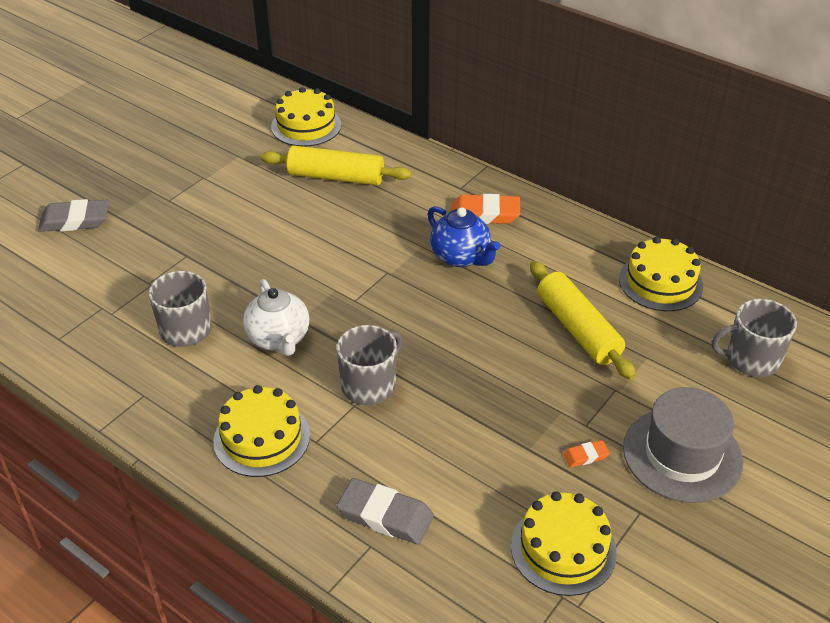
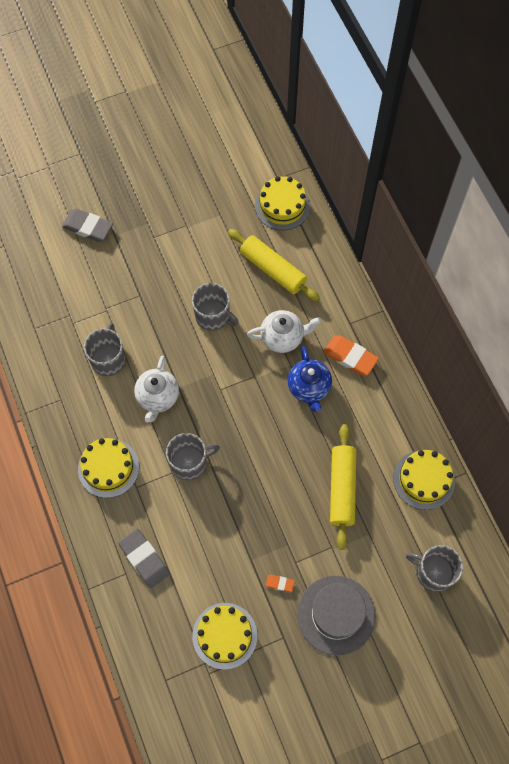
camera: 30 degrees right, 25 degrees up
none -> grey mug [192,283,239,331]
none -> white teapot [247,310,321,353]

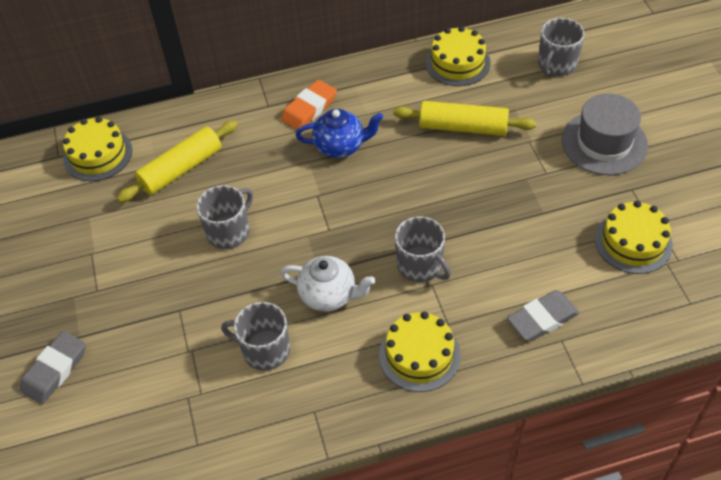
camera: 80 degrees left, 15 degrees down
grey mug [166,433,220,480] -> grey mug turned 150 degrees clockwise [395,216,451,282]
white teapot [247,310,321,353] -> none
orange eraser [265,575,295,592] -> none

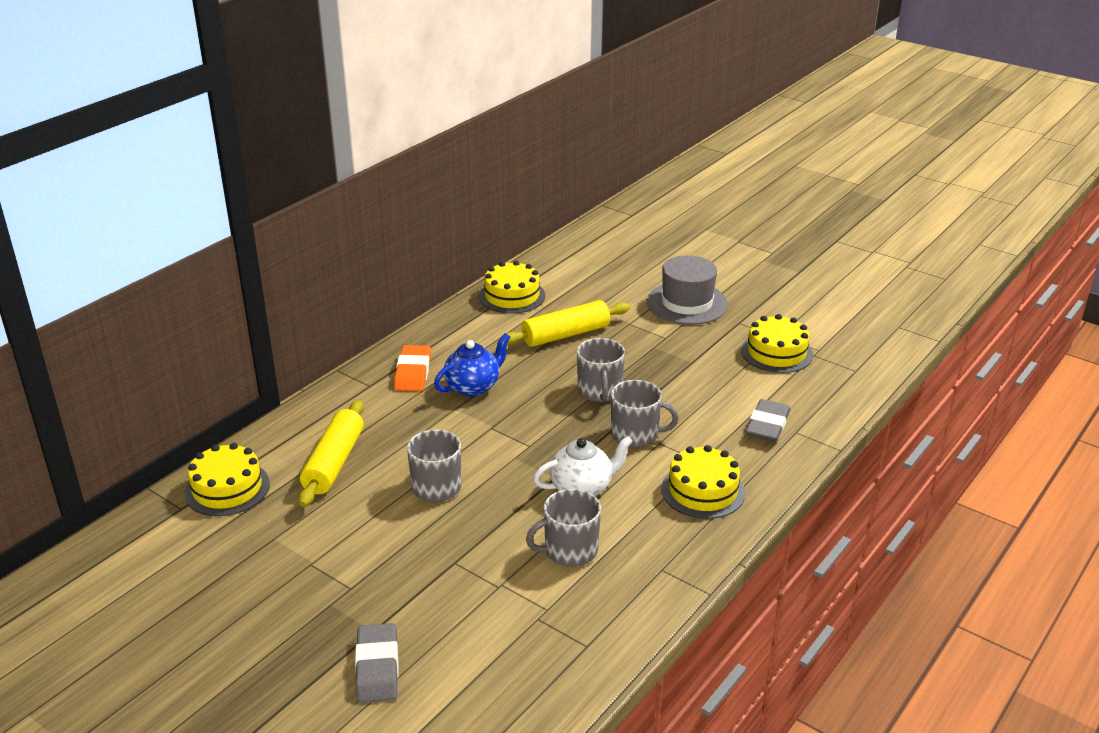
camera: 40 degrees left, 20 degrees down
grey mug [538,18,584,76] -> grey mug moved to [577,338,625,402]

